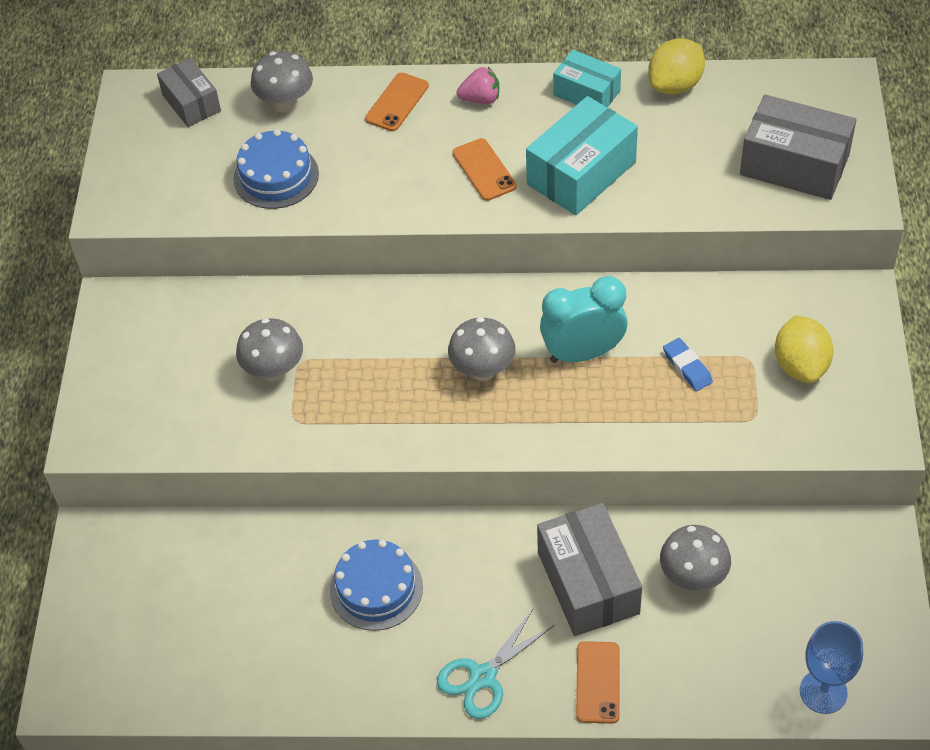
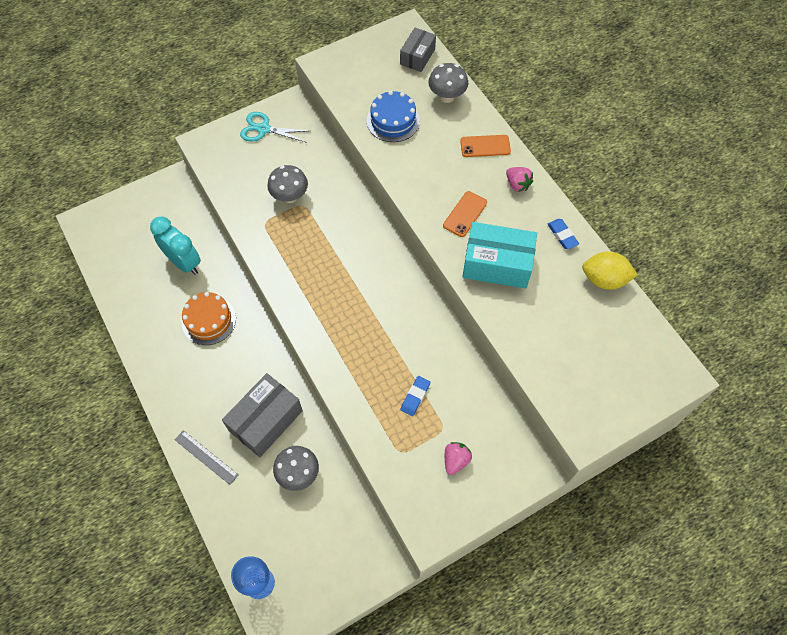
camera: 55 degrees right, 10 degrees up
blue cake [330,540,423,631] -> orange cake [181,292,236,345]
turquoise scissors [437,609,555,719] -> turquoise scissors moved to [240,112,309,143]
grey mushroom [448,317,516,381] -> none
turquoise clock [540,276,628,363] -> turquoise clock moved to [150,216,201,275]
turquoise box [553,50,621,108] -> blue eraser [548,219,579,249]
orange phone [576,641,620,724] -> grey ruler [175,430,238,485]
grey box [740,94,856,200] -> none
yellow lemon [775,315,833,383] -> pink strawberry [445,442,472,475]

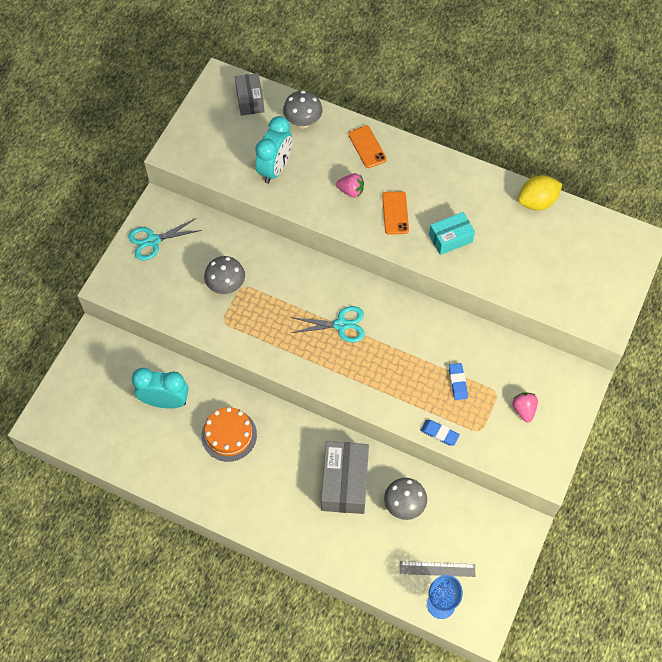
camera: 35 degrees left, 0 degrees up
grey ruler [175,430,238,485] -> grey ruler moved to [400,561,475,577]
blue cake [367,91,420,142] -> turquoise clock [255,116,292,184]
orange phone [460,135,511,157] -> orange phone turned 75 degrees counterclockwise [348,126,387,168]
turquoise box [462,222,537,289] -> turquoise box [429,212,475,255], size x0.61
pink strawberry [506,167,533,192] -> pink strawberry moved to [336,173,364,198]
blue eraser [548,219,579,249] -> blue eraser moved to [420,420,460,446]
none -> turquoise scissors [290,306,365,343]

